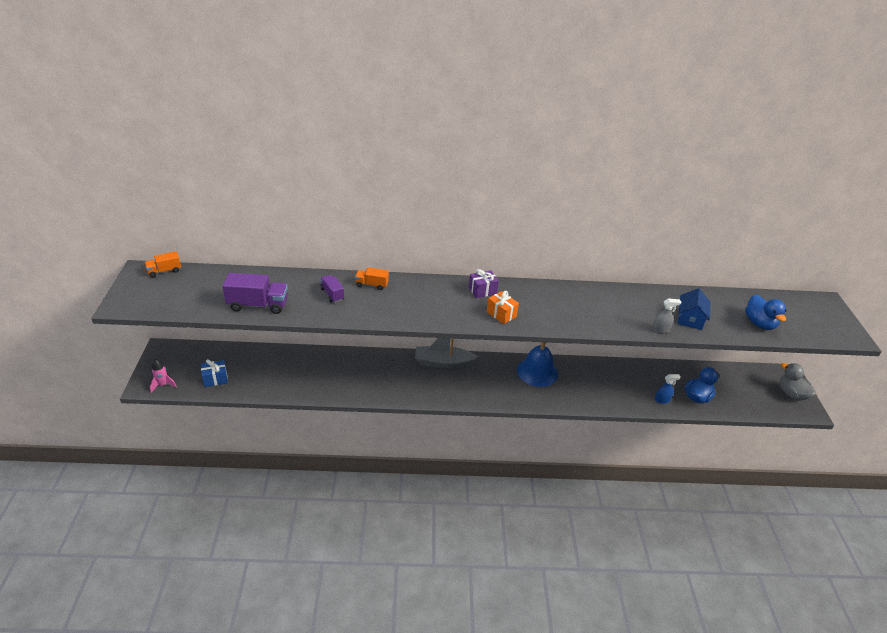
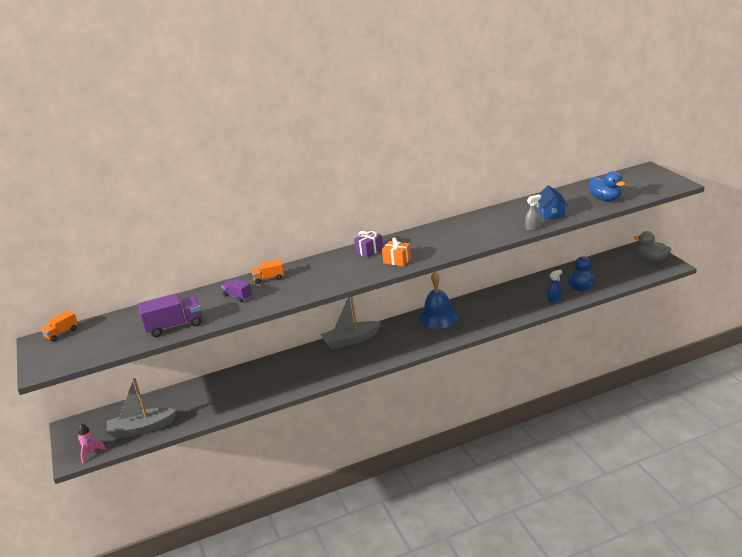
camera: 15 degrees left, 10 degrees down
blue gift [201,359,228,387] -> grey boat [106,378,177,439]

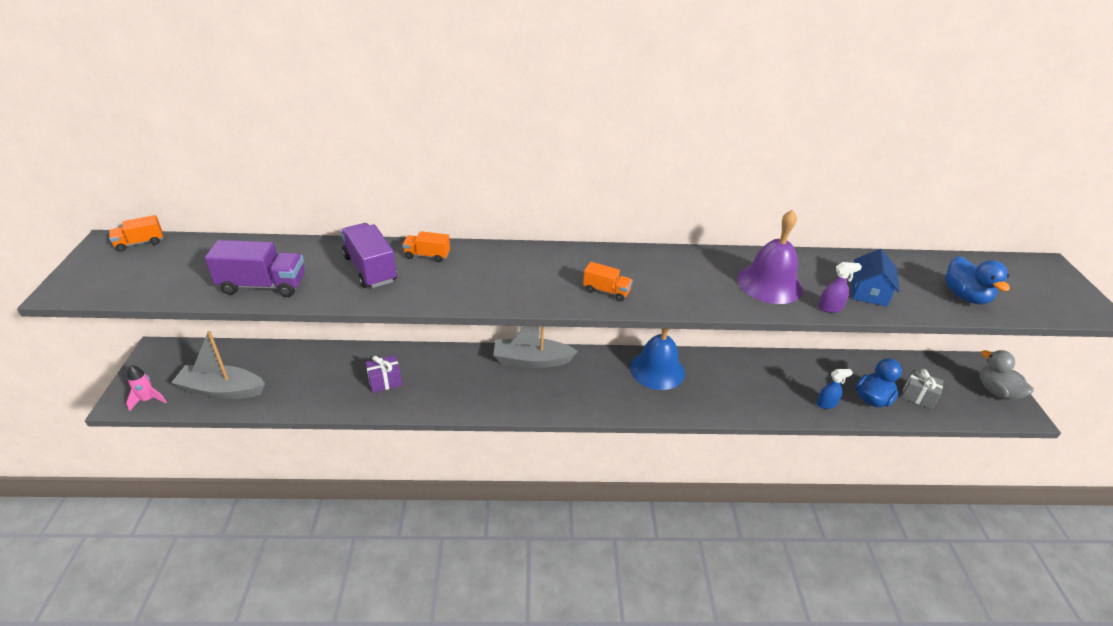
camera: 15 degrees right, 10 degrees up
purple truck [221,278,252,302] -> purple truck [340,223,397,288], size x1.73
purple gift [354,231,383,258] -> purple gift moved to [365,355,402,393]
orange gift [382,238,411,266] -> orange truck [583,262,633,301]
grey spray bottle [525,195,541,231] -> purple spray bottle [818,262,862,313]
none -> purple bell [737,209,803,304]
none -> grey gift [902,369,943,409]

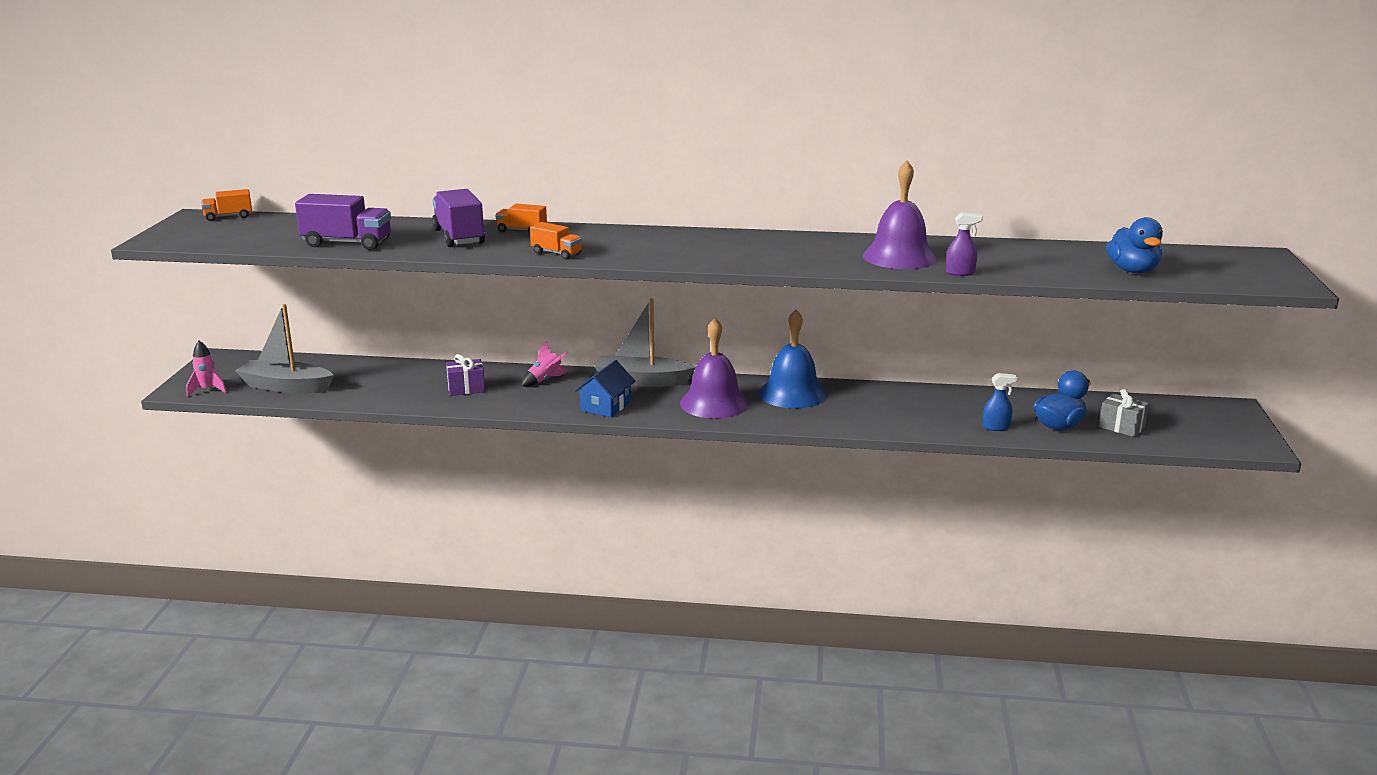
camera: 10 degrees right, 15 degrees down
orange truck [583,262,633,301] -> orange truck moved to [530,222,582,259]
blue house [852,249,900,307] -> blue house moved to [575,360,636,417]
grey duck [980,350,1034,400] -> none
none -> pink rocket [521,341,569,387]
none -> purple bell [680,318,749,419]

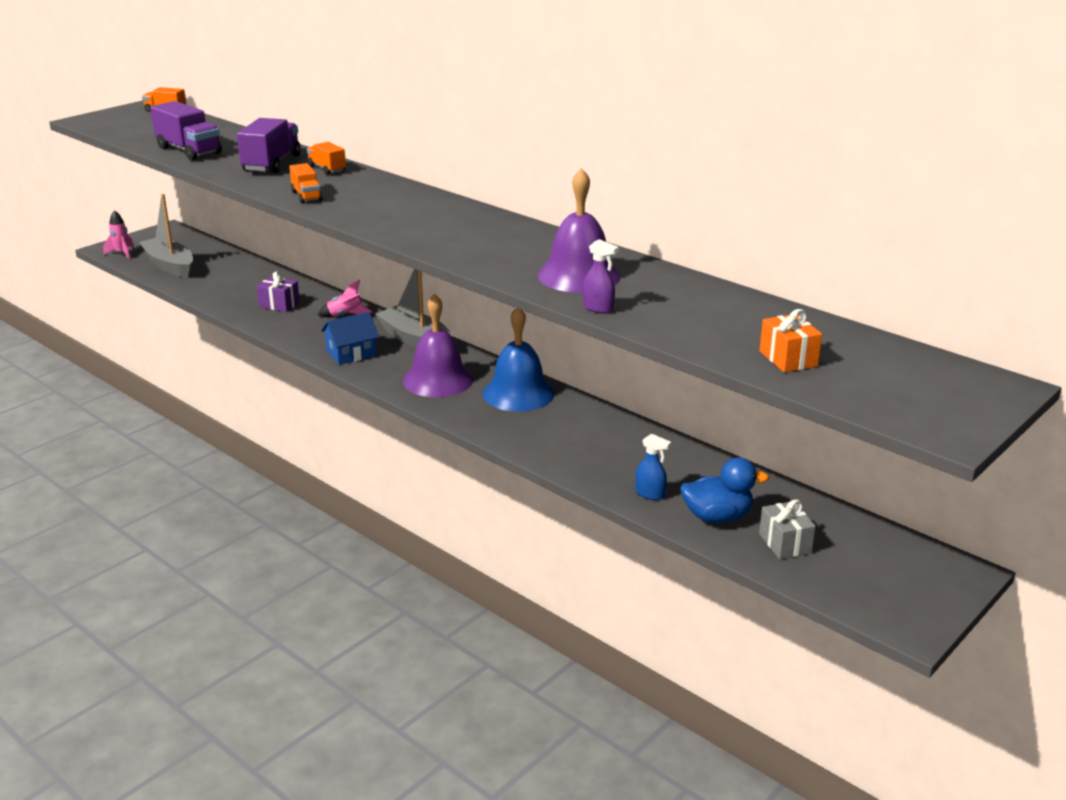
camera: 35 degrees right, 5 degrees up
blue duck [1106,217,1163,273] -> orange gift [759,309,822,372]

